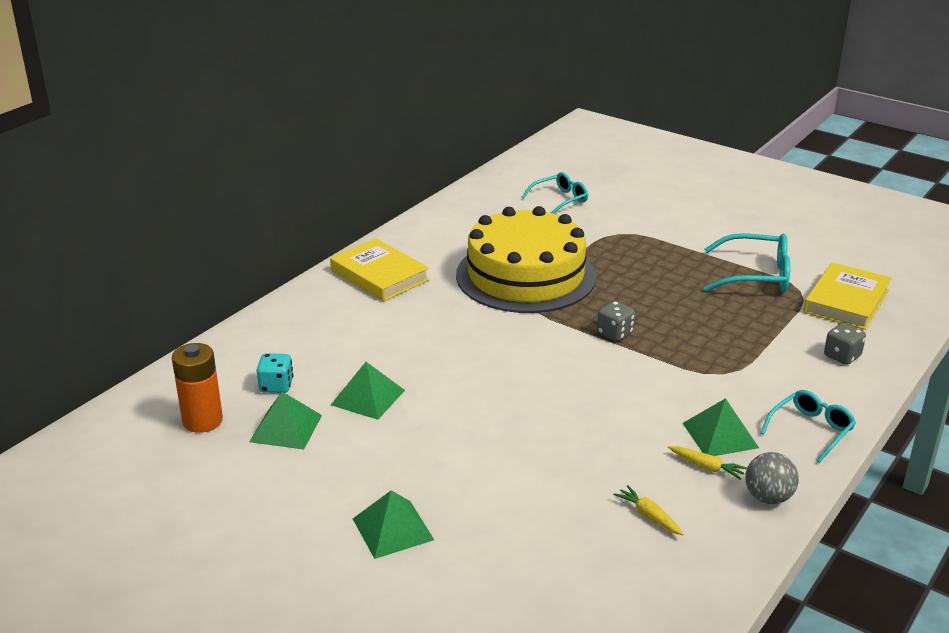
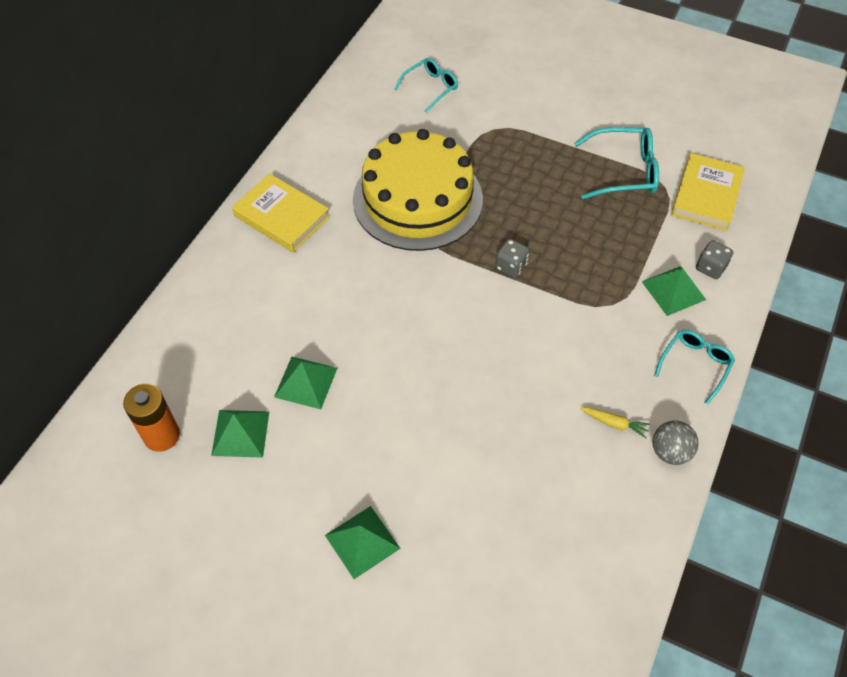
camera: 10 degrees left, 25 degrees up
turquoise dice [257,353,293,393] -> none
yellow carrot [614,485,684,535] -> none
green pyramid [683,398,759,456] -> green pyramid moved to [642,266,706,316]

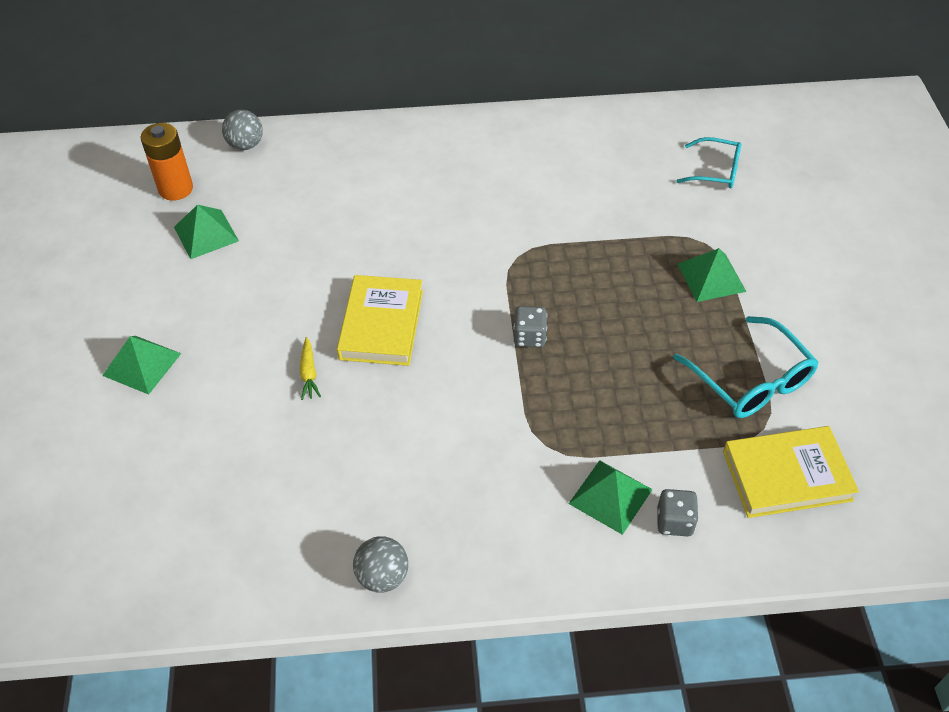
camera: 60 degrees right, 5 degrees down
yellow book [232,173,330,252] -> yellow book moved to [337,275,423,366]
green pyramid [274,357,337,409] -> green pyramid moved to [677,248,747,302]
yellow cake [353,129,483,251] -> none
yellow carrot [580,407,650,438] -> yellow carrot moved to [300,337,321,400]
turquoise glasses [654,330,735,405] -> none
none -> grey ball [222,110,263,150]

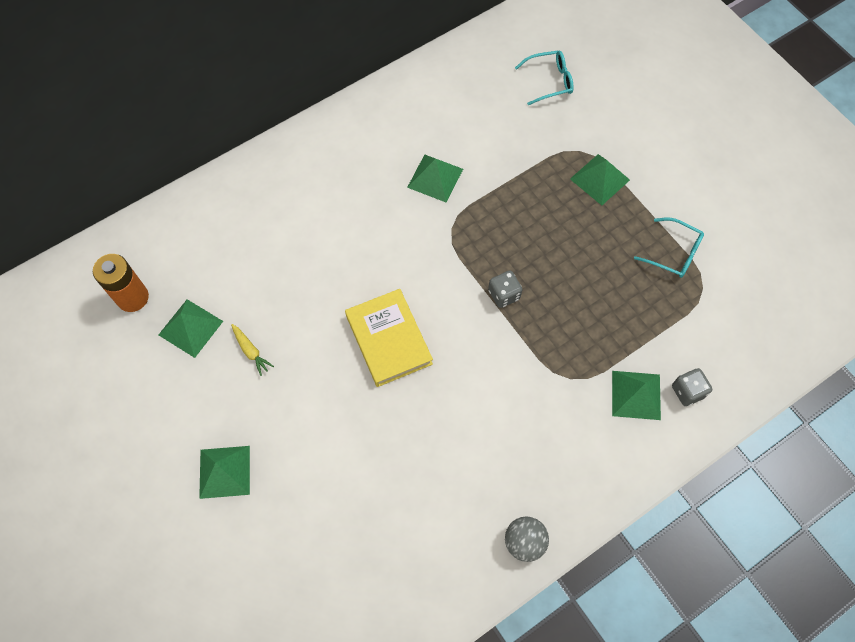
camera: 30 degrees left, 15 degrees up
grey ball [222,110,263,150] -> none
yellow carrot [300,337,321,400] -> yellow carrot moved to [231,324,274,376]
turquoise glasses [673,316,819,418] -> turquoise glasses [634,217,704,278], size x0.66
yellow book [723,426,859,518] -> none
none -> green pyramid [407,155,463,203]

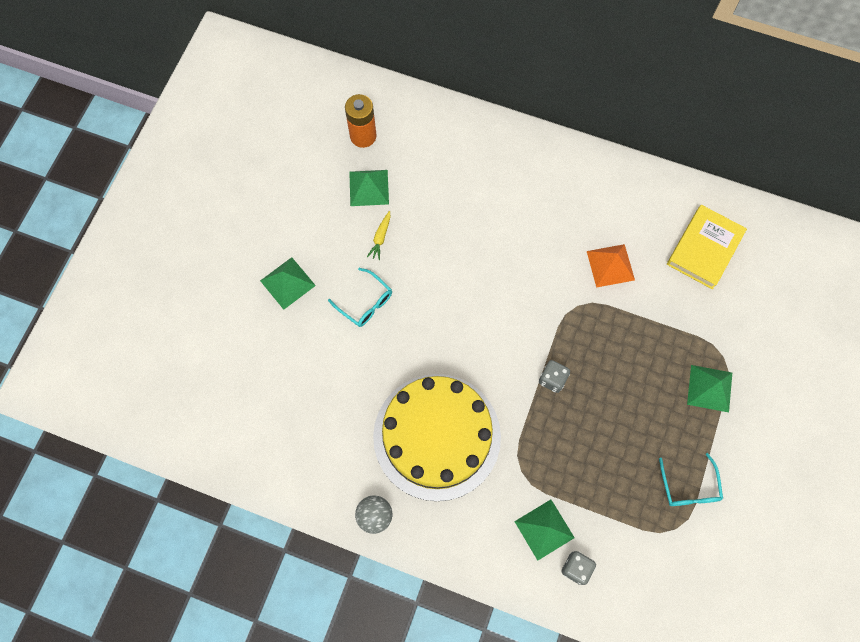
camera: 55 degrees right, 5 degrees up
yellow book [345,289,433,387] -> yellow book moved to [667,205,747,289]
green pyramid [407,155,463,203] -> orange pyramid [587,244,635,288]
turquoise glasses [515,50,574,105] -> turquoise glasses moved to [328,268,392,327]
none -> yellow cake [373,374,501,501]

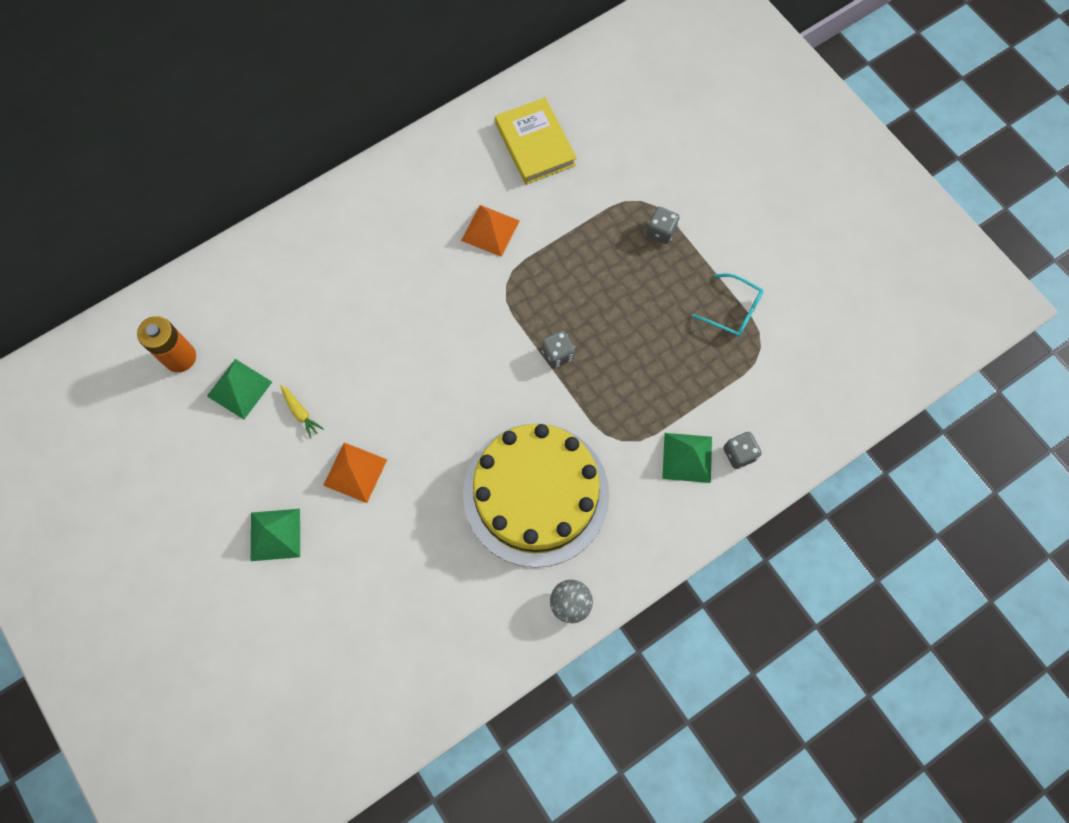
camera: 55 degrees left, 0 degrees up
turquoise glasses [328,268,392,327] -> orange pyramid [323,442,387,503]
green pyramid [687,365,732,412] -> grey dice [646,207,679,244]

